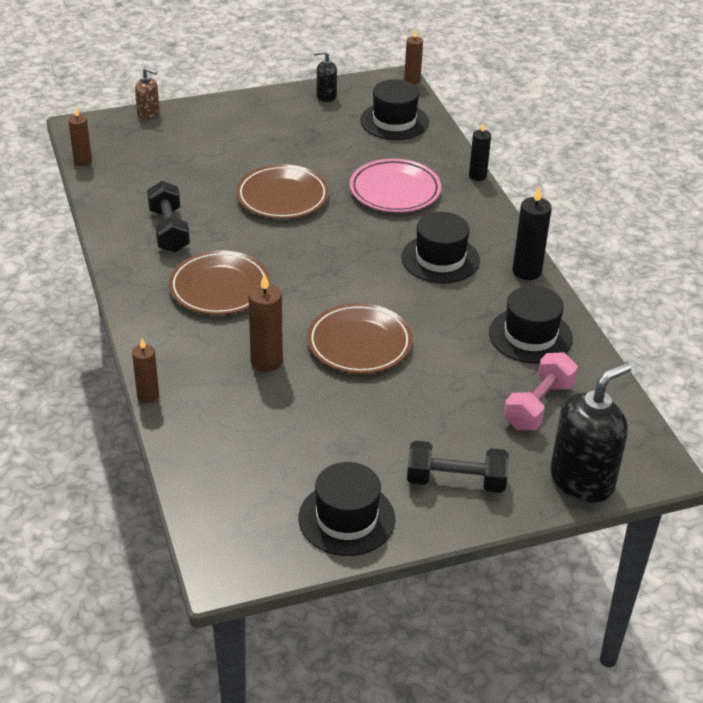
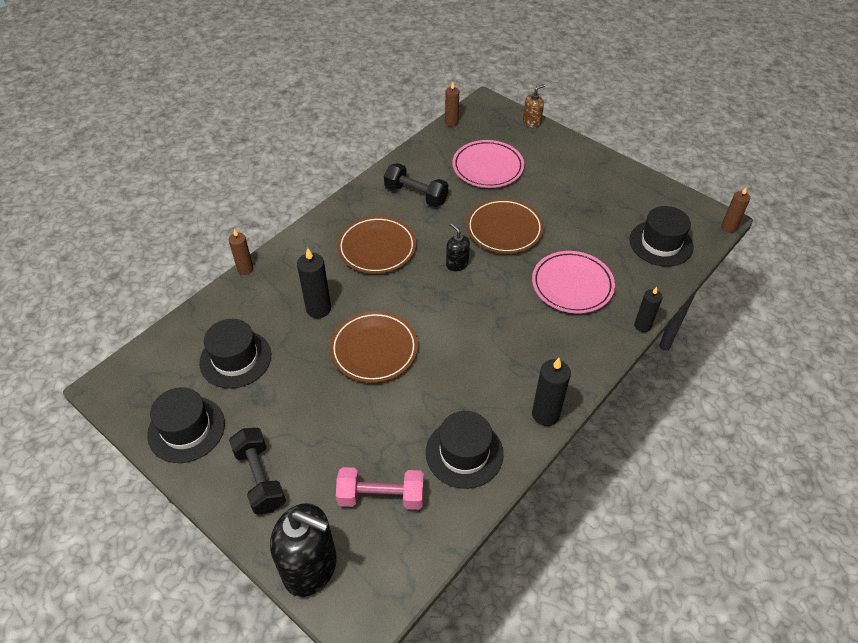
camera: 60 degrees right, 10 degrees up
brown soap dispenser [135,67,160,119] -> brown soap dispenser turned 120 degrees counterclockwise [523,84,545,128]
black dumbbell [147,181,190,253] -> black dumbbell turned 75 degrees clockwise [384,163,448,207]
brown candle [248,273,283,372] -> black candle [297,248,331,318]
black soap dispenser [314,50,337,102] -> black soap dispenser moved to [446,223,470,271]
black hat [401,212,480,283] -> black hat moved to [199,319,271,389]
none -> pink plate [452,140,524,188]

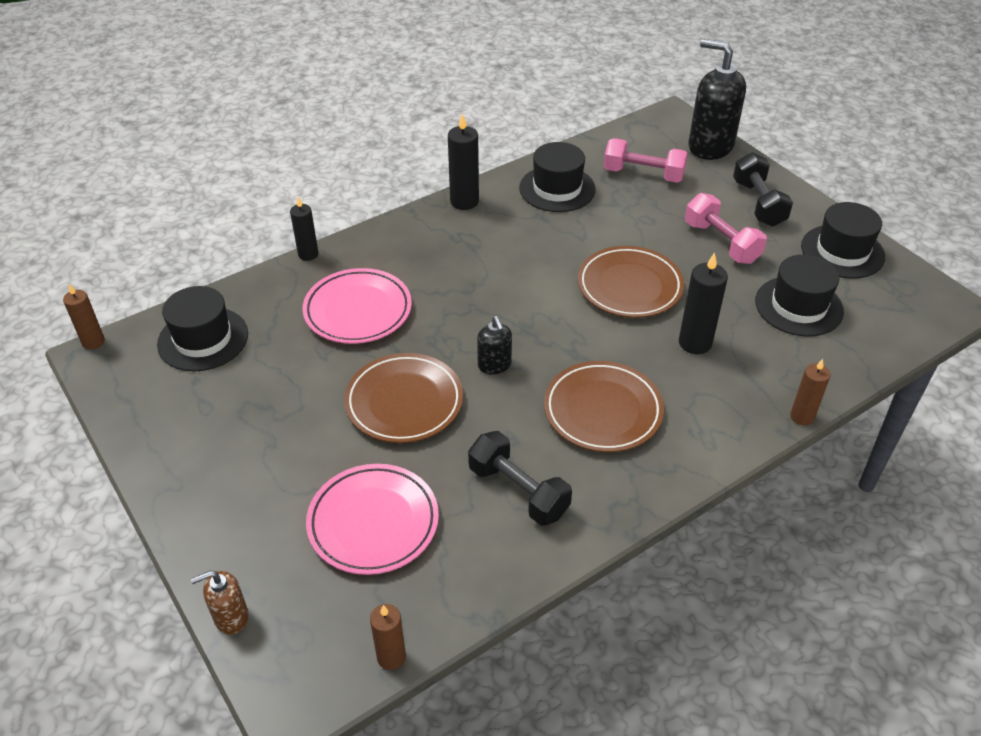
camera: 165 degrees left, 5 degrees down
none -> pink dumbbell [685,193,767,264]

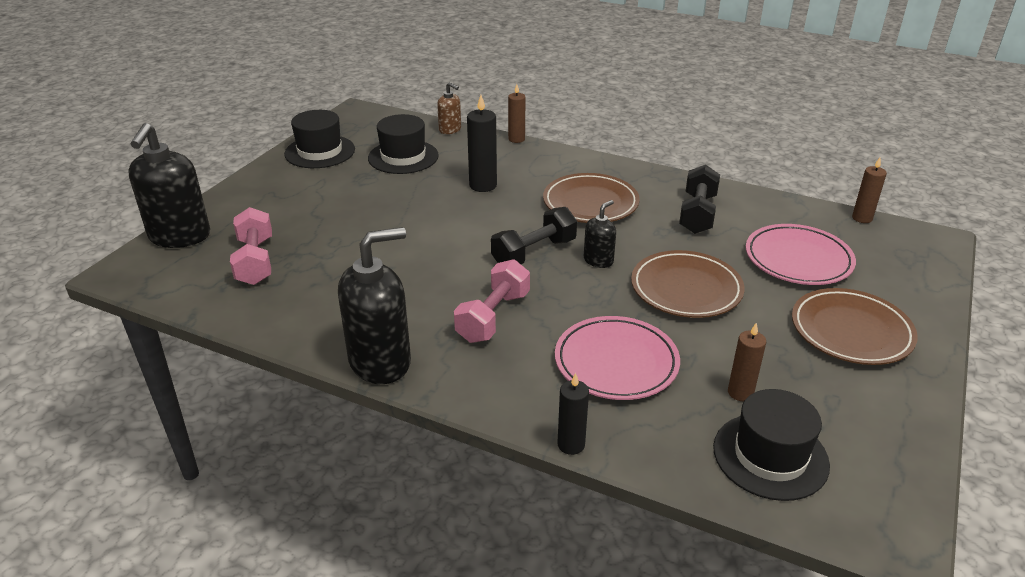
camera: 120 degrees left, 10 degrees down
brown candle [63,284,105,350] -> brown candle moved to [728,322,766,401]
brown soap dispenser [191,570,248,635] -> brown soap dispenser moved to [437,82,461,134]
black candle [448,113,479,210] -> black soap dispenser [338,227,411,384]
black hat [519,142,596,212] -> none
brown plate [578,246,684,318] -> brown plate moved to [792,288,918,365]
pink dumbbell [685,193,767,264] -> pink dumbbell moved to [454,259,530,343]
black dumbbell [733,152,793,227] -> black dumbbell moved to [491,207,577,264]

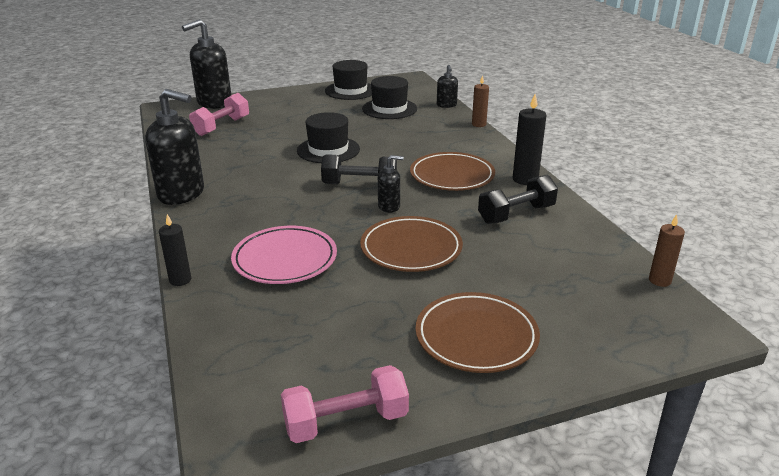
camera: 45 degrees right, 5 degrees down
brown soap dispenser [437,82,461,134] -> black soap dispenser [437,65,458,108]
pink dumbbell [454,259,530,343] -> pink dumbbell moved to [281,365,409,443]
black candle [467,95,497,192] -> black candle moved to [513,94,547,185]
black hat [713,389,830,501] -> black hat moved to [297,112,360,163]
brown candle [728,322,766,401] -> none
pink plate [746,224,856,285] -> none

